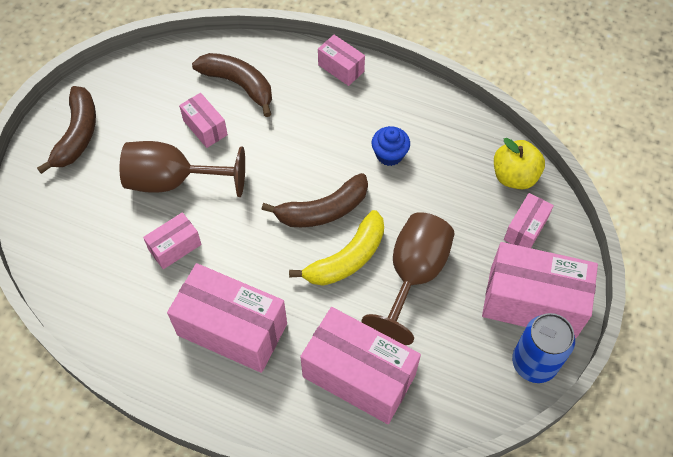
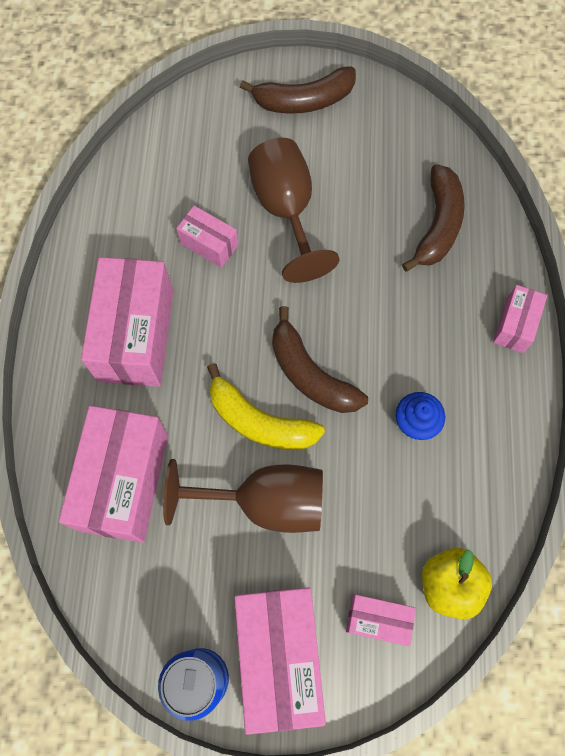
camera: 70 degrees right, 10 degrees up
pink box [179,93,228,148] -> none

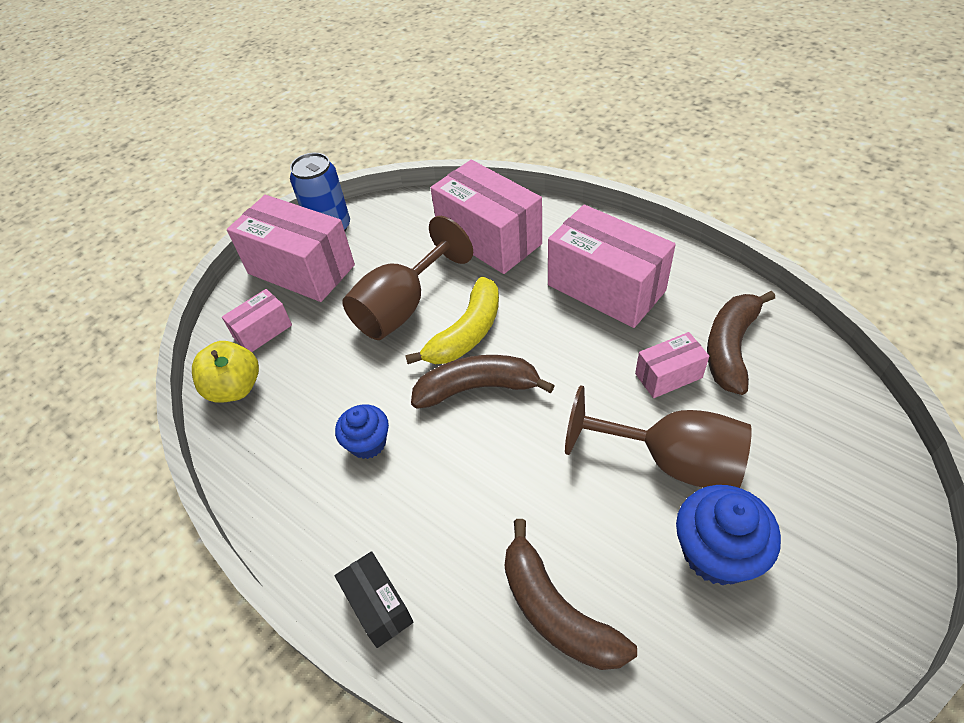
camera: 130 degrees right, 20 degrees down
yellow banana [207,363,325,450] -> yellow banana turned 150 degrees clockwise [405,276,499,364]
brown banana [240,66,356,114] -> brown banana moved to [707,291,775,395]
pink box [493,285,547,353] -> black box [335,551,414,648]
none -> blue cupcake [676,485,781,585]

